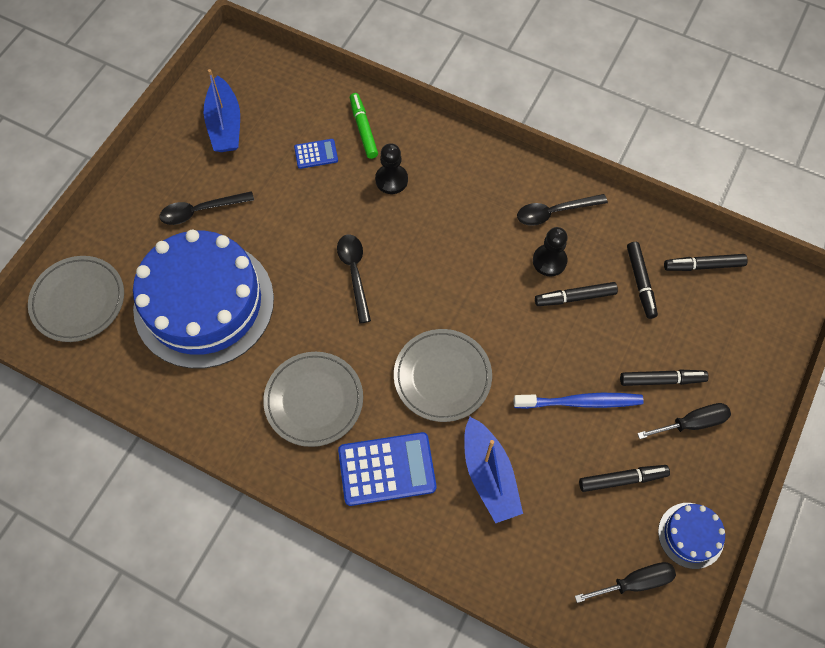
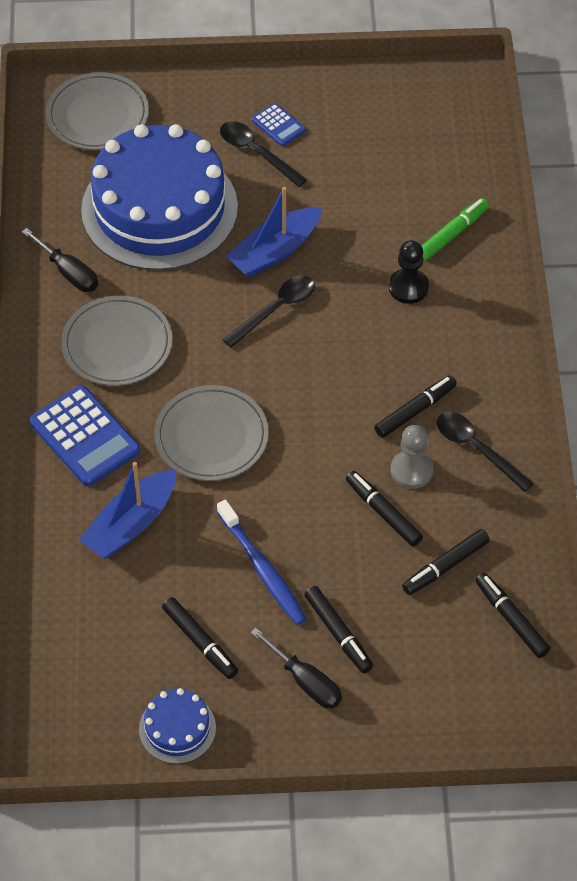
camera: 60 degrees right, 10 degrees down
blue boat [204,69,240,152] -> blue boat moved to [226,187,322,277]
blue calculator [294,139,338,169] -> blue calculator moved to [252,103,306,146]
black pawn [533,227,568,276] -> grey pawn [391,425,433,489]
black screwdriver [575,562,676,603] -> black screwdriver moved to [22,228,98,292]
none -> black marker [374,375,457,438]

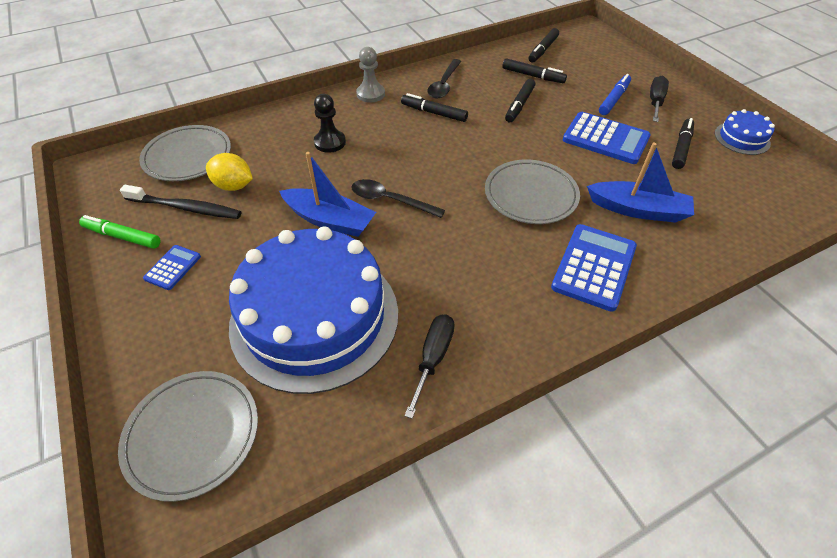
camera: 115 degrees left, 5 degrees down
grey plate [61,295,173,386] -> grey plate moved to [139,125,231,181]
blue toothbrush [217,500,307,625] -> blue calculator [563,112,651,164]
black spoon [220,121,307,187] -> none
black marker [304,586,373,673] -> blue marker [599,74,631,115]
grey pawn [391,425,433,489] -> grey pawn moved to [356,47,385,102]
green marker [422,198,489,260] -> green marker moved to [79,215,161,249]
none -> black toothbrush [120,185,241,219]
none -> yellow lemon [206,153,253,191]

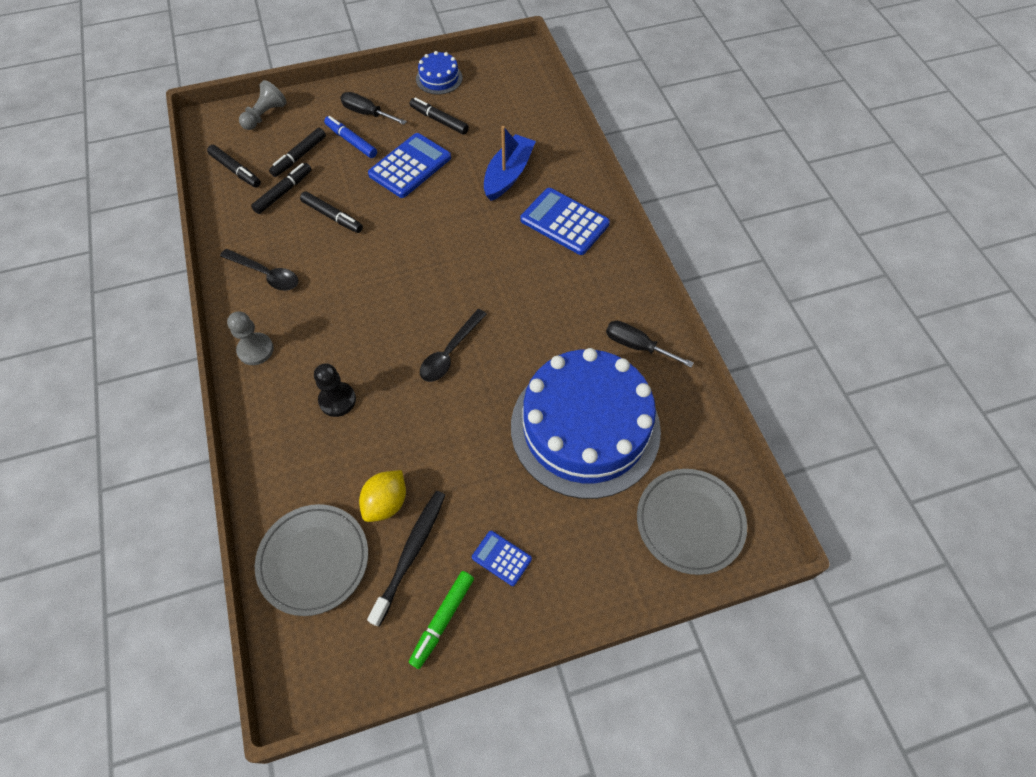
camera: 80 degrees left, 10 degrees up
blue boat [279,152,376,237] -> none
black marker [401,93,468,122] -> black marker moved to [269,128,326,177]
grey plate [485,160,580,224] -> none
none -> grey pawn [239,80,287,130]

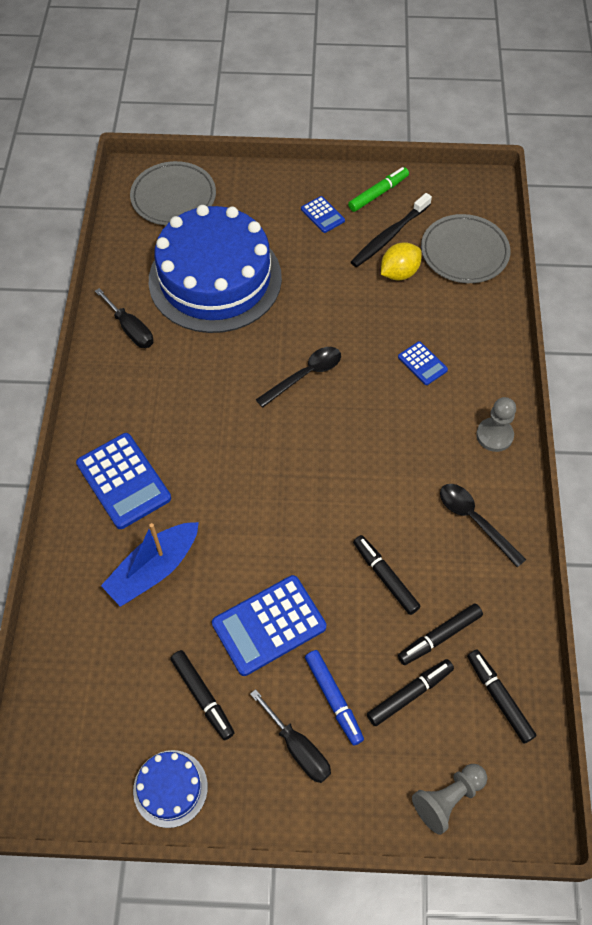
camera: 160 degrees left, 0 degrees up
black pawn [314,363,356,417] -> blue calculator [398,341,448,385]

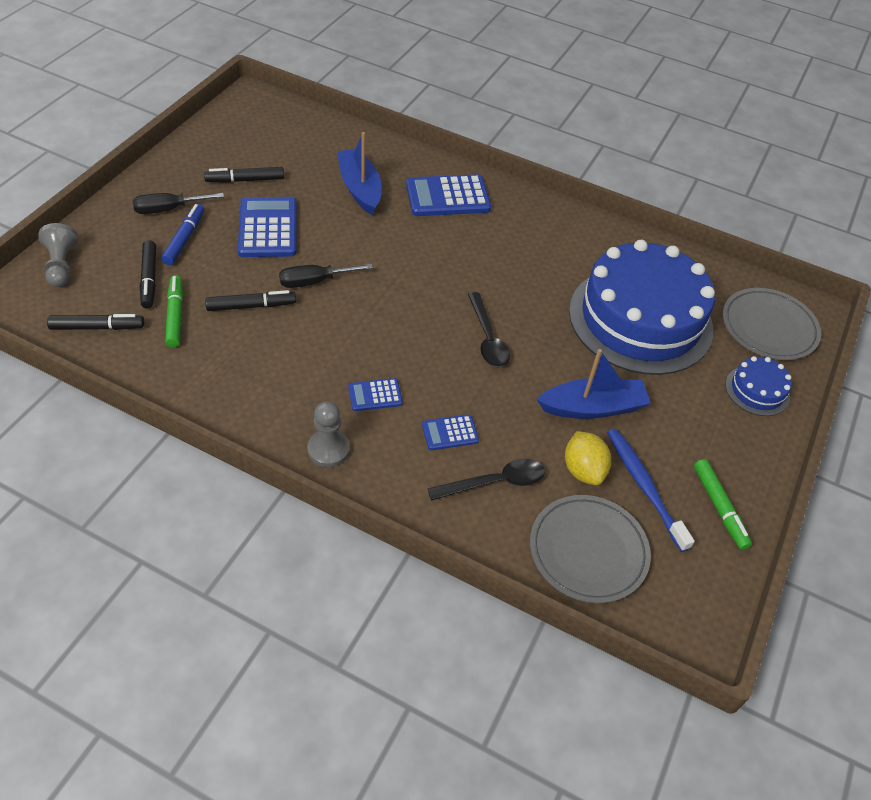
camera: 110 degrees right, 10 degrees down
black screwdriver [95,288,153,348] -> black screwdriver moved to [279,264,373,288]
blue cake [133,750,208,828] -> blue cake moved to [726,356,792,416]
blue calculator [301,196,345,233] -> blue calculator moved to [348,378,403,411]
blue marker [305,650,364,746] -> blue marker turned 105 degrees clockwise [161,204,204,265]
black toothbrush [351,193,432,267] -> blue toothbrush [607,429,695,552]
black marker [398,604,483,665] -> green marker [165,275,183,348]
black spoon [440,484,526,568] -> black spoon moved to [428,458,545,501]
none -> blue boat [536,349,651,419]

